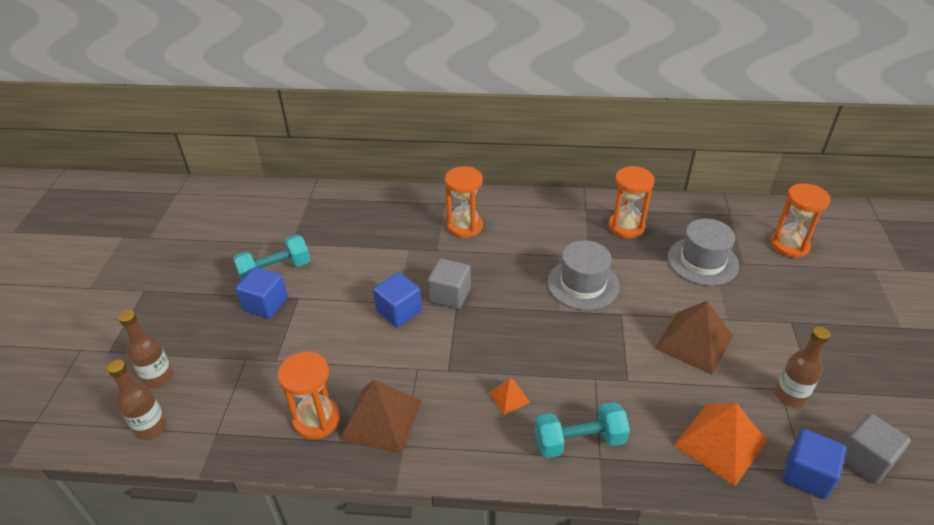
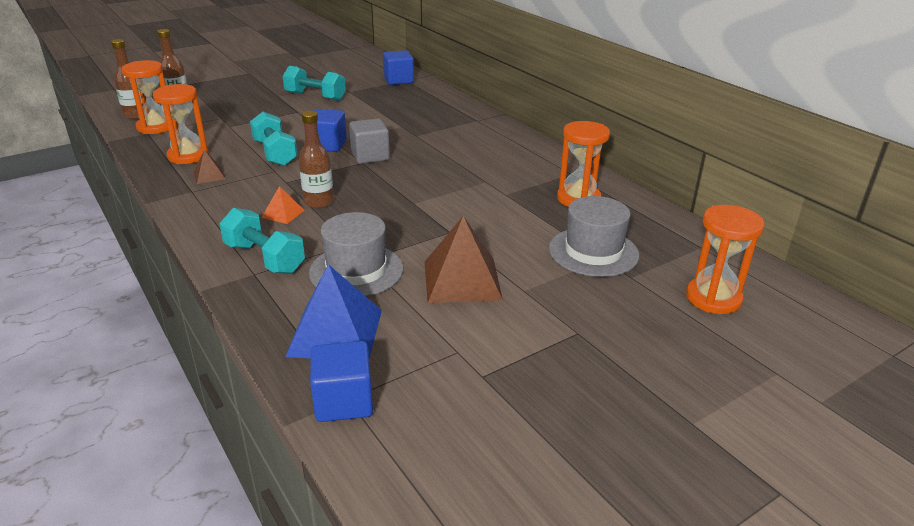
camera: 50 degrees right, 10 degrees down
blue cube [236,267,288,319] -> blue cube moved to [383,50,414,85]
brown pyramid [339,379,422,454] -> brown pyramid [193,150,226,184], size x0.49
orange hourglass [445,166,483,238] -> orange hourglass moved to [121,60,168,134]
grey hat [547,240,619,310] -> grey hat moved to [309,212,404,297]
orange pyramid [673,403,767,486] -> blue pyramid [285,264,382,358]
brown bottle [775,326,830,408] -> brown bottle moved to [299,111,334,208]
grey cube [844,414,911,484] -> none
none -> turquoise dumbbell [250,112,298,166]

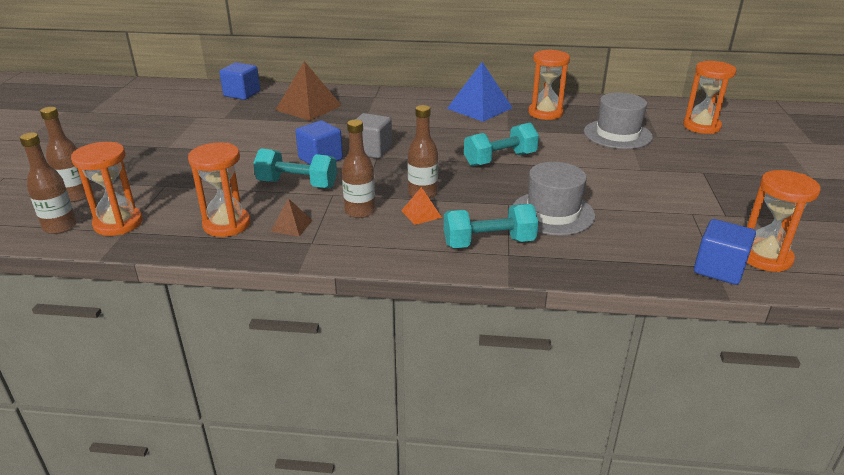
camera: 50 degrees left, 0 degrees up
turquoise dumbbell [282,66,346,101] -> turquoise dumbbell moved to [464,123,539,167]
blue pyramid [285,264,382,358] -> blue pyramid moved to [447,62,512,122]
brown pyramid [425,216,503,303] -> brown pyramid moved to [276,61,342,121]
none -> brown bottle [342,120,375,218]
none -> orange hourglass [747,170,821,272]

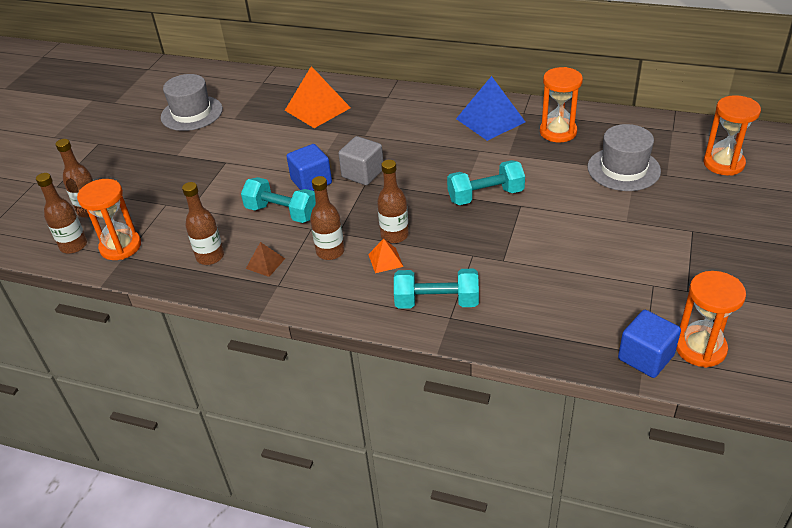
camera: 15 degrees right, 10 degrees up
orange hourglass [188,143,251,237] -> brown bottle [182,182,224,265]
blue cube [219,62,260,100] -> none
brown pyramid [276,61,342,121] -> orange pyramid [285,66,351,128]
grey hat [513,162,595,236] -> grey hat moved to [161,74,223,131]

